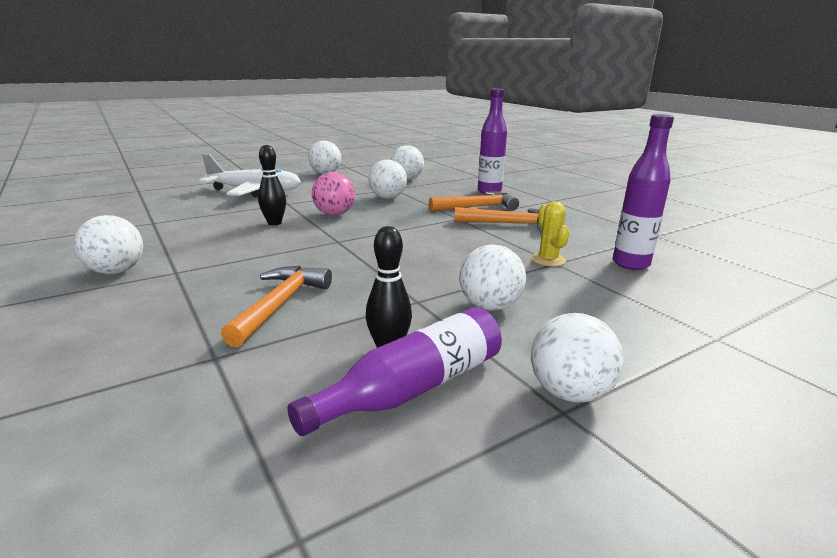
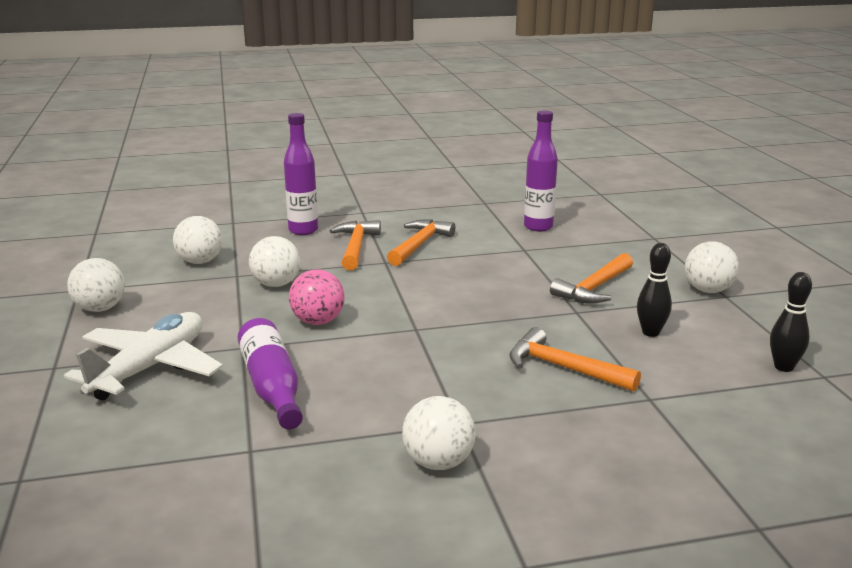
camera: 70 degrees left, 0 degrees up
black bowling pin [258,145,286,225] -> black bowling pin moved to [770,272,812,372]
purple bottle [287,307,502,436] -> purple bottle moved to [238,318,303,429]
white ball [459,244,526,311] -> orange hammer [550,253,633,304]
yellow cactus [531,202,570,266] -> none

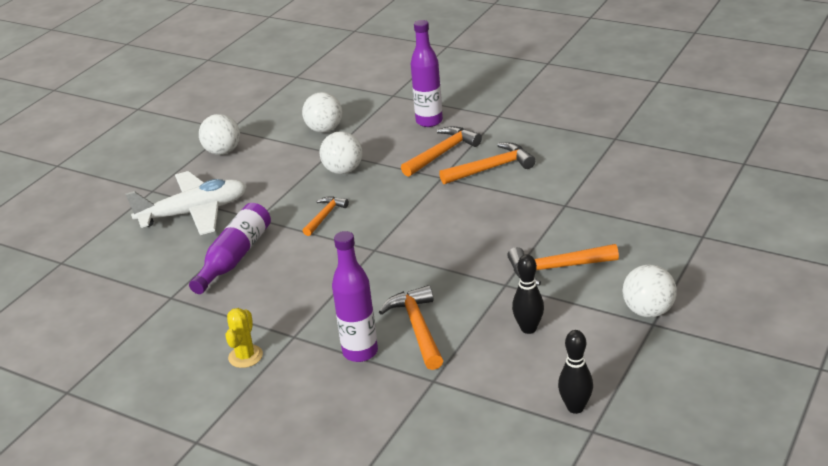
camera: 45 degrees right, 10 degrees up
pink ball [289,269,345,325] -> orange hammer [303,197,349,236]
white ball [402,396,476,470] -> yellow cactus [225,308,263,368]
purple bottle [524,110,558,232] -> purple bottle moved to [332,231,378,362]

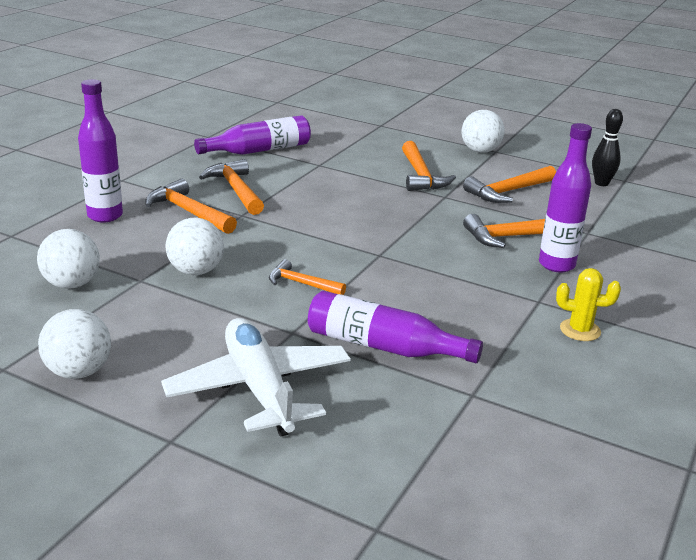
camera: 95 degrees left, 5 degrees down
black bowling pin [512,254,544,334] -> orange hammer [463,166,556,203]
none -> purple bottle [194,115,311,155]

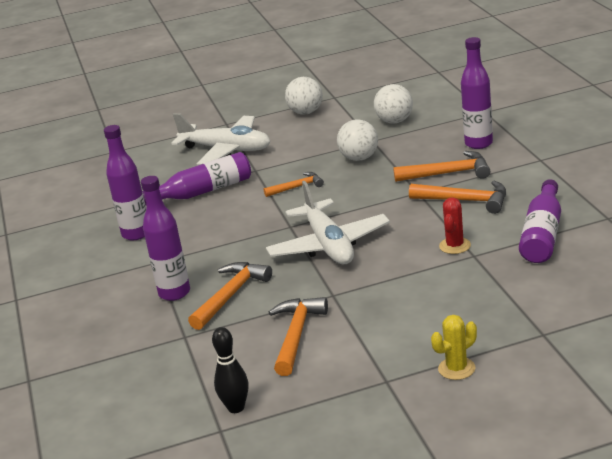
camera: 140 degrees right, 0 degrees up
orange hammer [402,141,456,191] -> none
white ball [461,110,505,153] -> none
yellow cactus [556,268,621,341] -> yellow cactus moved to [431,315,477,380]
none -> purple bottle [104,125,146,240]
none -> white plane [266,181,390,264]
none -> red cactus [439,197,471,254]

